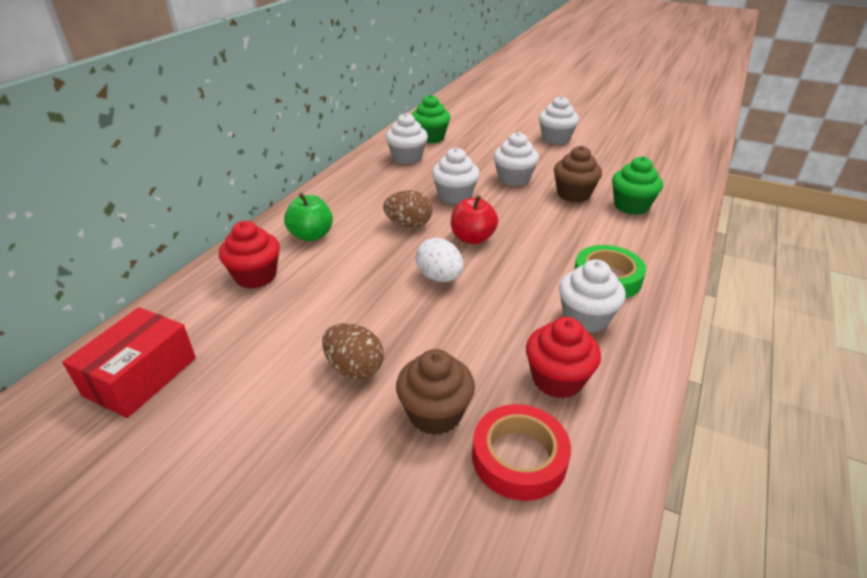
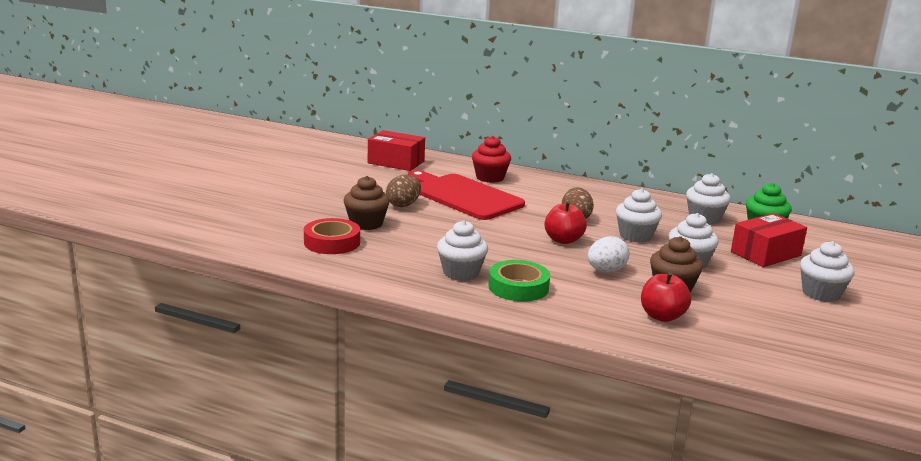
camera: 85 degrees right, 15 degrees down
green apple [284,193,333,241] -> none
white egg [416,238,463,282] -> white egg moved to [588,236,630,272]
red cupcake [526,317,601,398] -> none
green cupcake [612,156,663,215] -> red apple [641,272,691,322]
none -> red cutting board [408,170,525,220]
none -> red box [731,213,807,267]

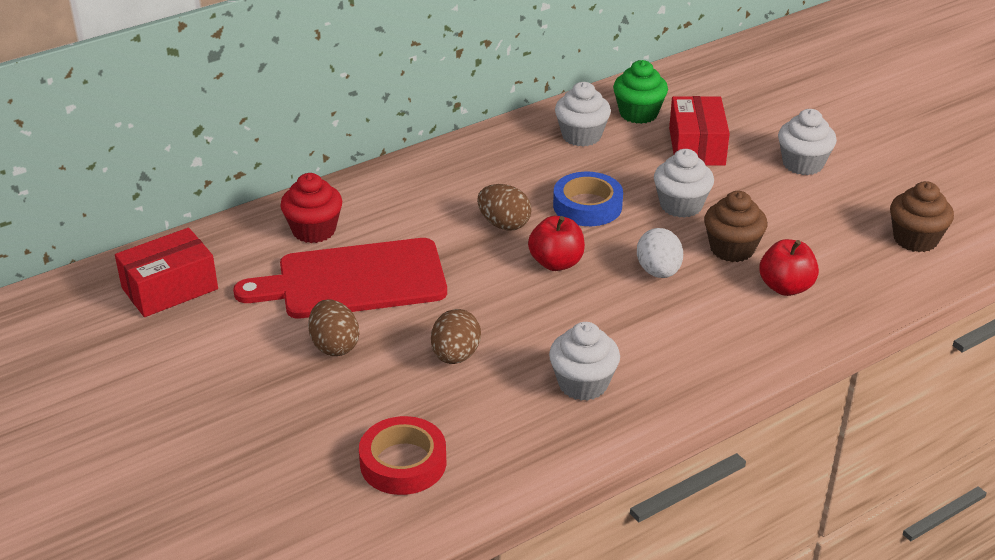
camera: 55 degrees left, 15 degrees up
brown cupcake [344,176,390,230] -> brown cupcake moved to [890,181,954,252]
green tape [488,260,550,302] -> none
white cupcake [616,188,662,243] -> blue tape [553,172,623,226]
none -> brown egg [431,309,481,364]

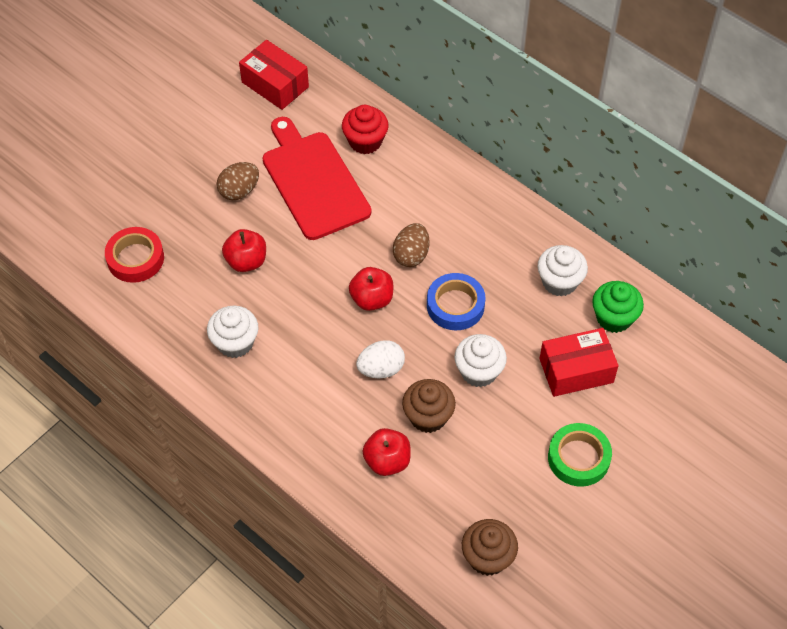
camera: 75 degrees right, 20 degrees up
brown egg [431,309,481,364] -> red apple [222,229,266,272]
white cupcake [778,109,837,175] -> green tape [548,423,612,487]

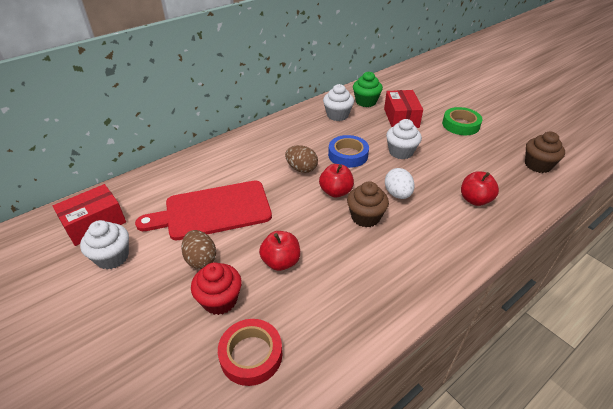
camera: 80 degrees left, 15 degrees down
white cupcake [207,306,258,358] -> white cupcake moved to [80,220,129,269]
red cupcake [342,105,389,154] -> red cupcake moved to [191,262,242,315]
brown cupcake [402,379,456,433] -> brown cupcake moved to [347,181,389,228]

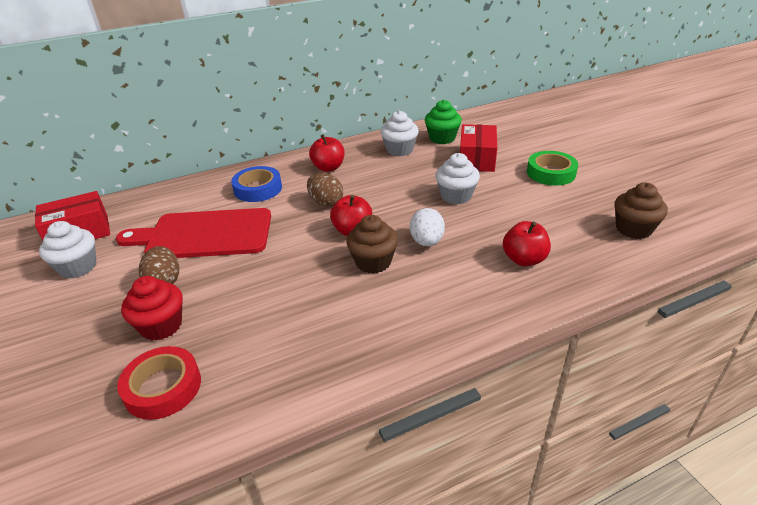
camera: 15 degrees right, 5 degrees down
red apple [259,231,300,271] -> red apple moved to [309,134,345,172]
blue tape [328,135,369,168] -> blue tape moved to [231,166,282,202]

